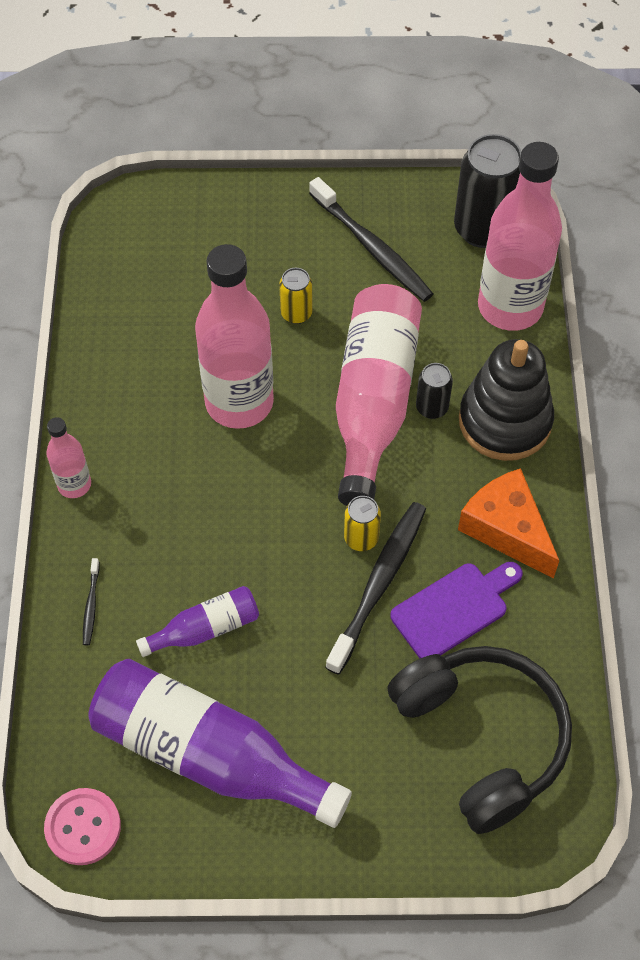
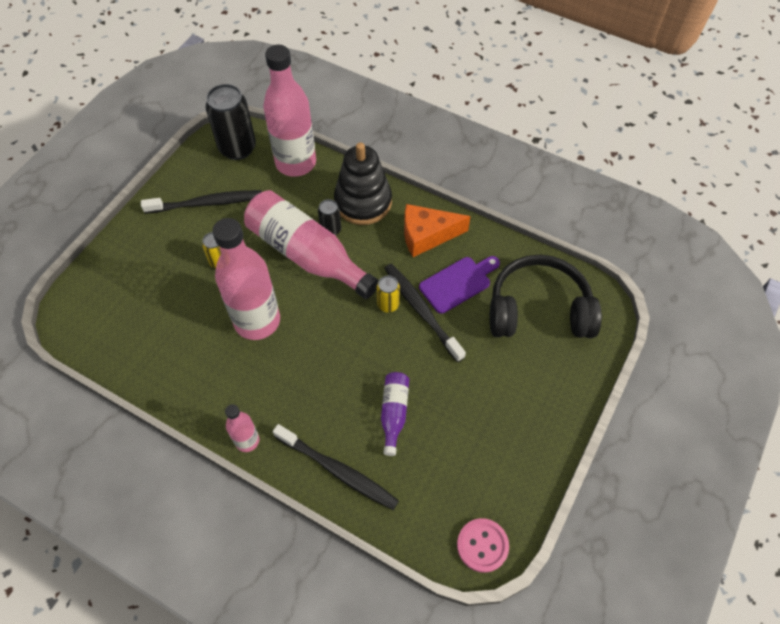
camera: 60 degrees left, 0 degrees up
black toothbrush [83,558,100,645] -> black toothbrush [273,424,399,510], size x2.24
purple bottle [88,659,352,828] -> none
purple cutting board [390,562,523,658] -> purple cutting board turned 60 degrees clockwise [419,256,500,314]

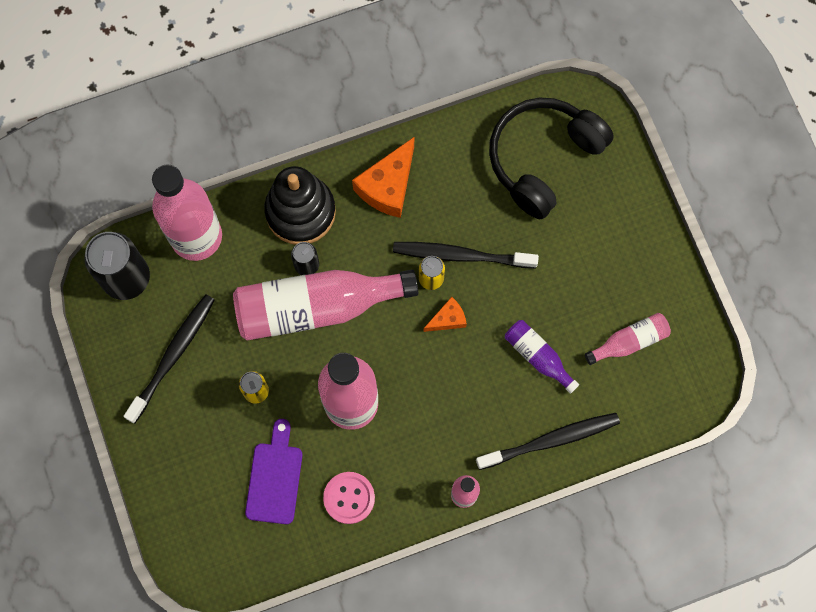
camera: 50 degrees left, 15 degrees up
purple cutting board [419,256,500,314] -> purple cutting board moved to [245,419,302,524]
pink button [457,518,509,573] -> pink button moved to [323,472,375,524]
none -> orange cheese [424,297,467,332]
none -> pink bottle [585,313,671,365]

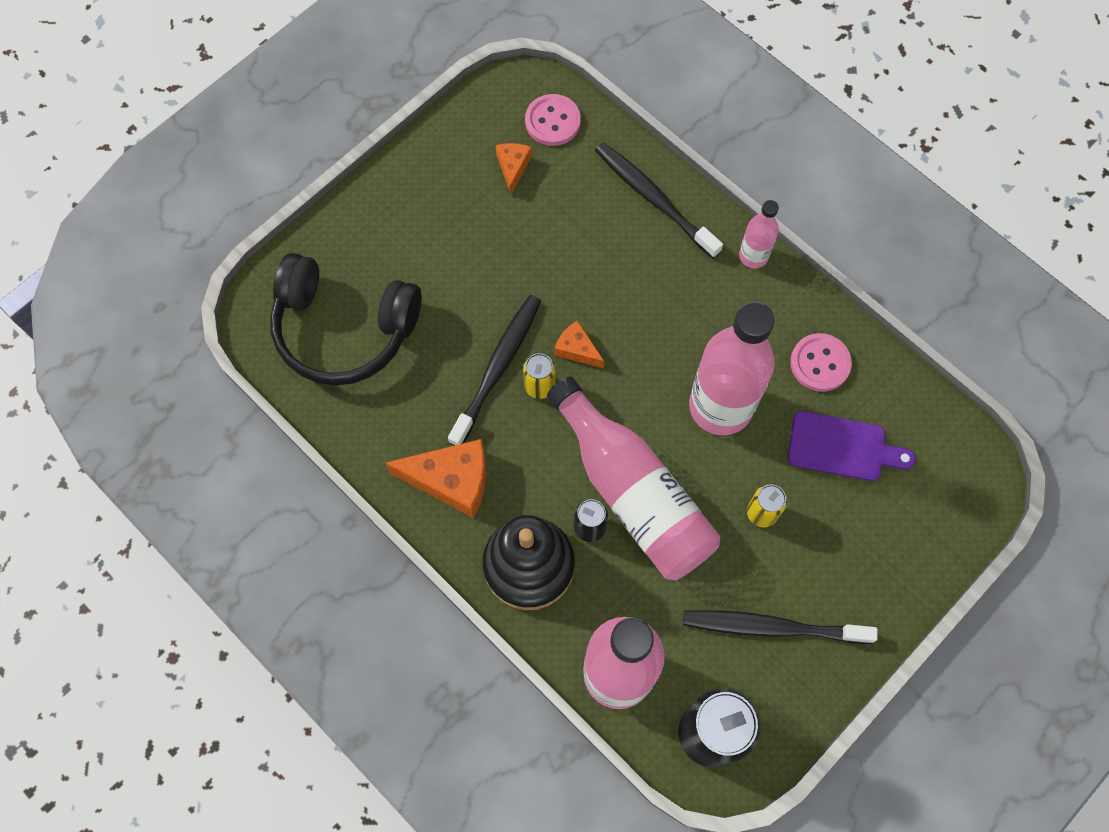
camera: 115 degrees left, 5 degrees down
purple cutting board [245,419,302,524] -> purple cutting board turned 150 degrees counterclockwise [788,411,916,481]
black toothbrush [393,242,539,268] -> black toothbrush turned 135 degrees counterclockwise [448,295,541,446]
purple bottle [505,320,579,394] -> none
pink bottle [585,313,671,365] -> orange cheese [496,143,532,195]
none -> pink button [525,94,581,146]

